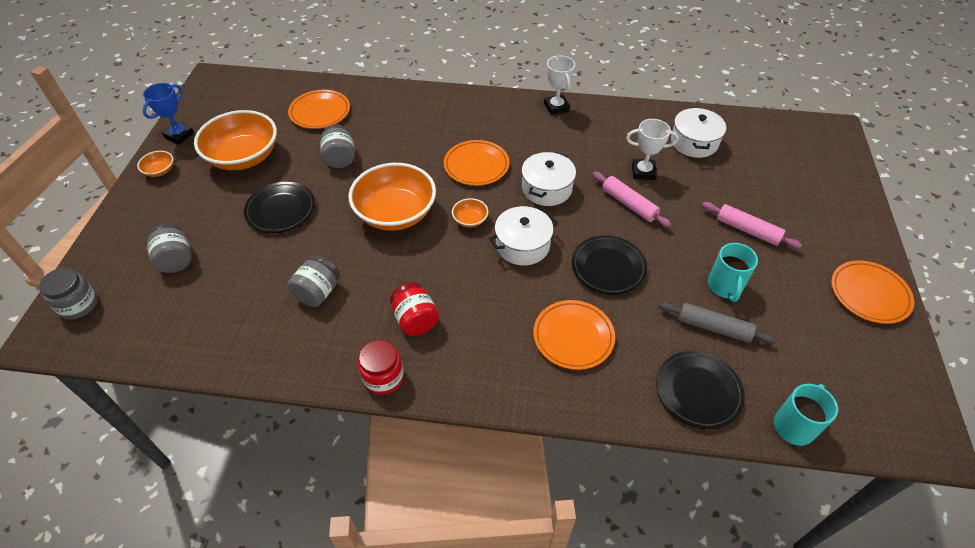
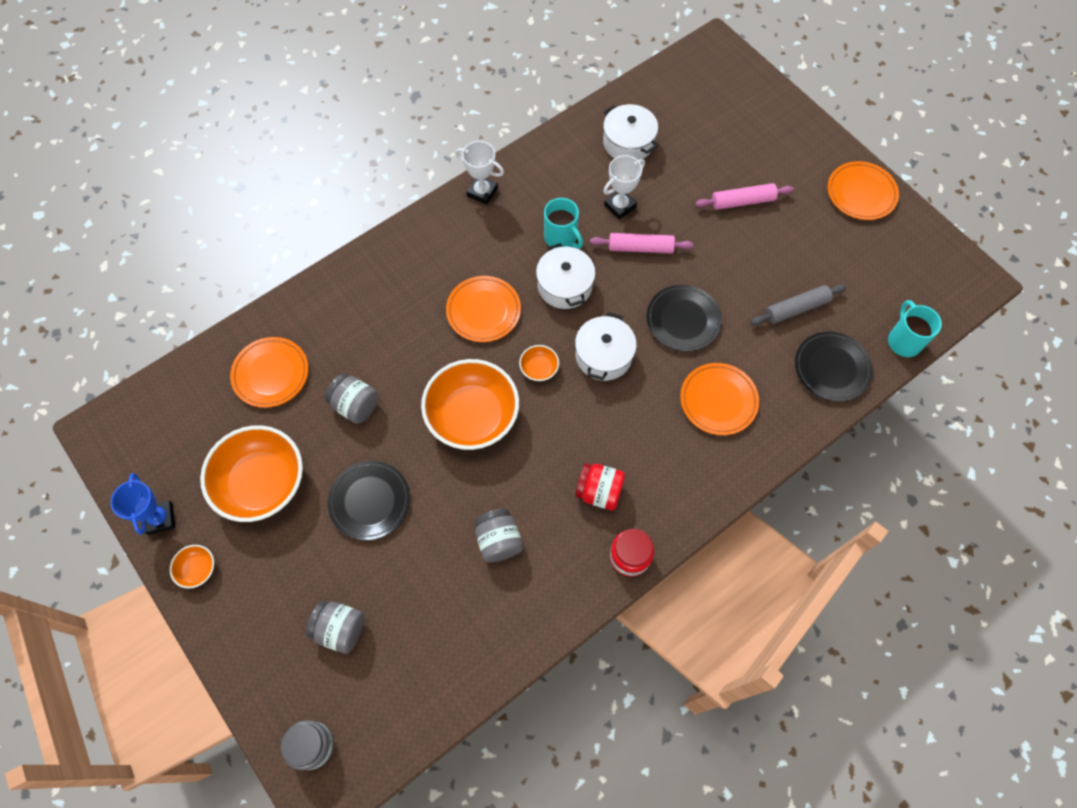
camera: 45 degrees left, 15 degrees up
turquoise mug [708,243,758,302] -> turquoise mug moved to [544,198,583,249]

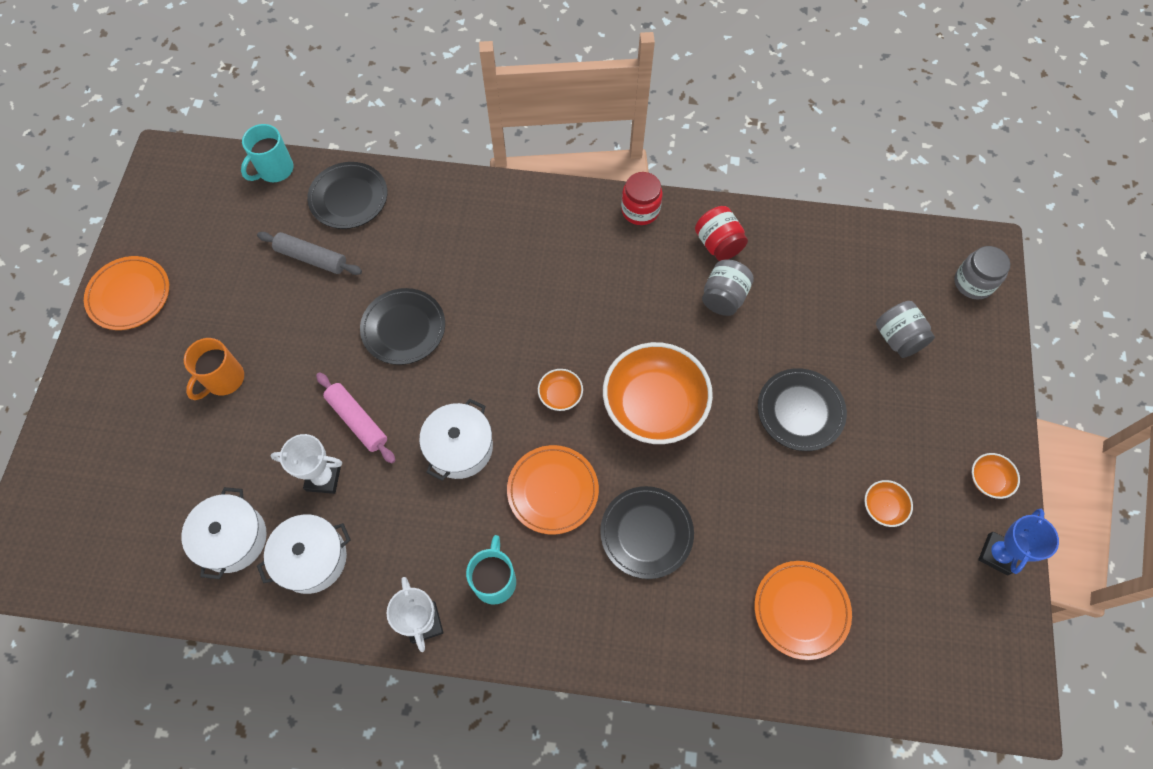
camera: 135 degrees left, 0 degrees up
orange bowl [200,425,303,522] -> orange bowl [864,480,913,527], size x0.43
grey jar [325,374,379,424] -> none
turquoise mug [544,198,583,249] -> turquoise mug moved to [466,535,516,604]
white pot [575,312,637,381] -> white pot moved to [257,514,351,594]
red jar [575,463,625,511] -> red jar moved to [695,206,748,261]
orange plate [680,363,759,435] -> none
pink rolling pin [695,183,794,210] -> orange mug [184,338,244,400]
none -> black plate [600,486,694,579]

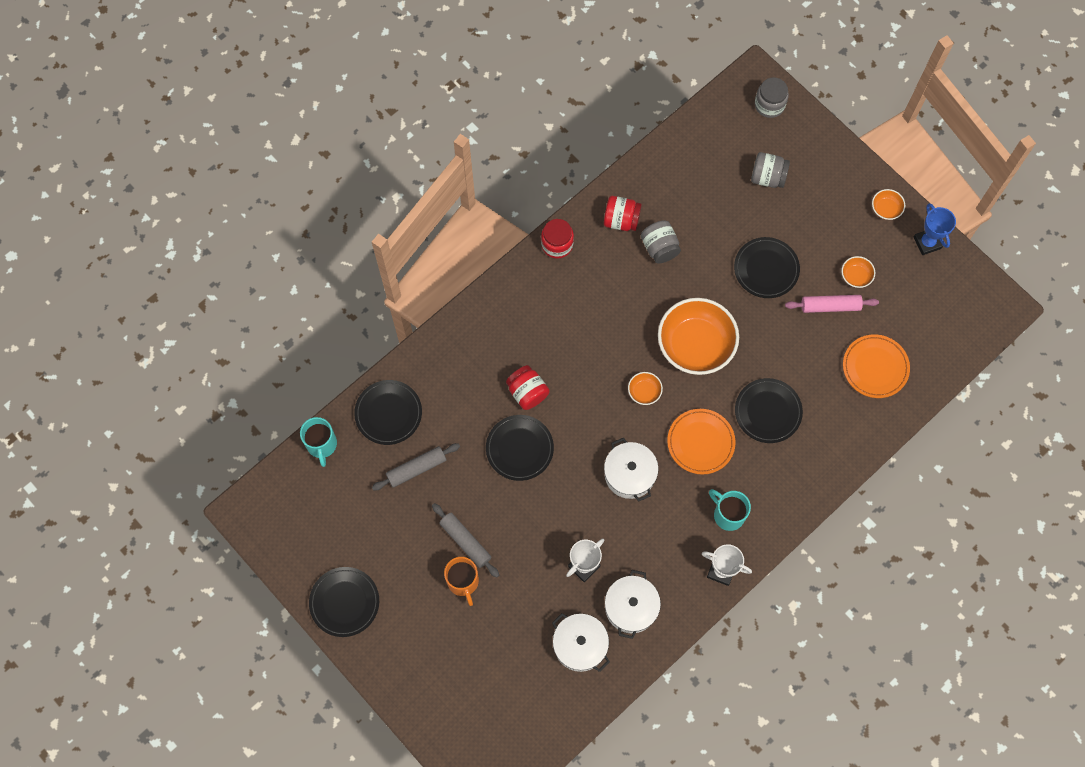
camera: 50 degrees left, 5 degrees up
orange plate [84,256,169,330] -> black plate [309,567,379,637]
pink rolling pin [316,372,396,463] -> pink rolling pin moved to [785,295,879,313]
none -> grey rolling pin [432,503,499,578]
none -> red jar [506,365,550,410]

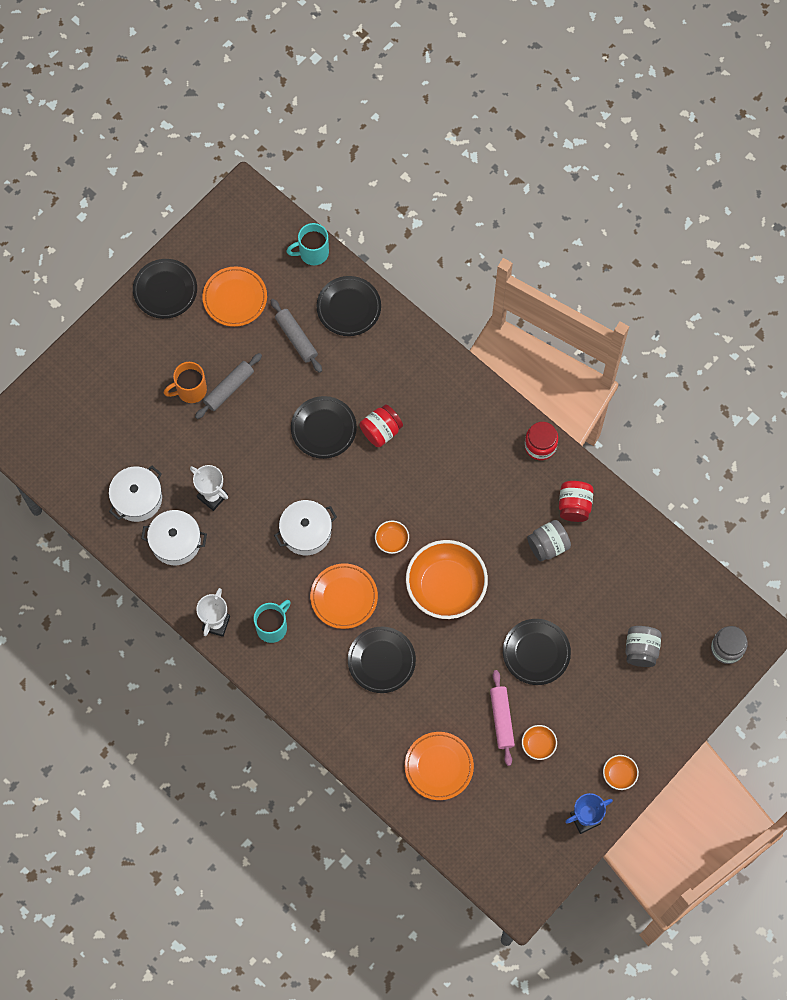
camera: 85 degrees right, 0 degrees up
none -> orange plate [202,266,267,327]

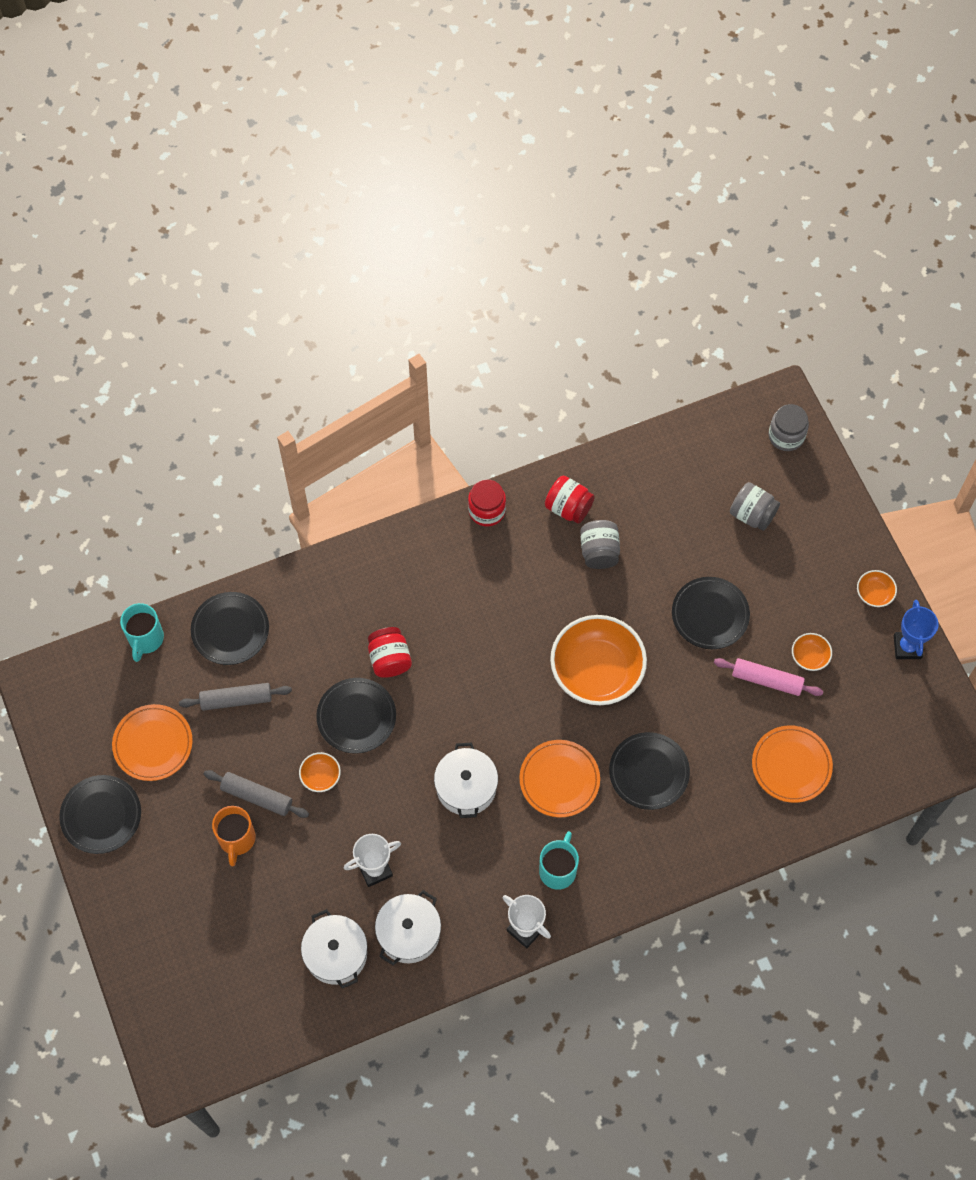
camera: 65 degrees left, 5 degrees down
grey rolling pin [195,353,262,419] -> grey rolling pin turned 45 degrees counterclockwise [204,770,309,818]
turquoise mug [254,600,291,643] -> turquoise mug turned 45 degrees clockwise [539,831,579,890]
orange bowl [375,521,409,554] -> orange bowl moved to [299,752,341,792]

